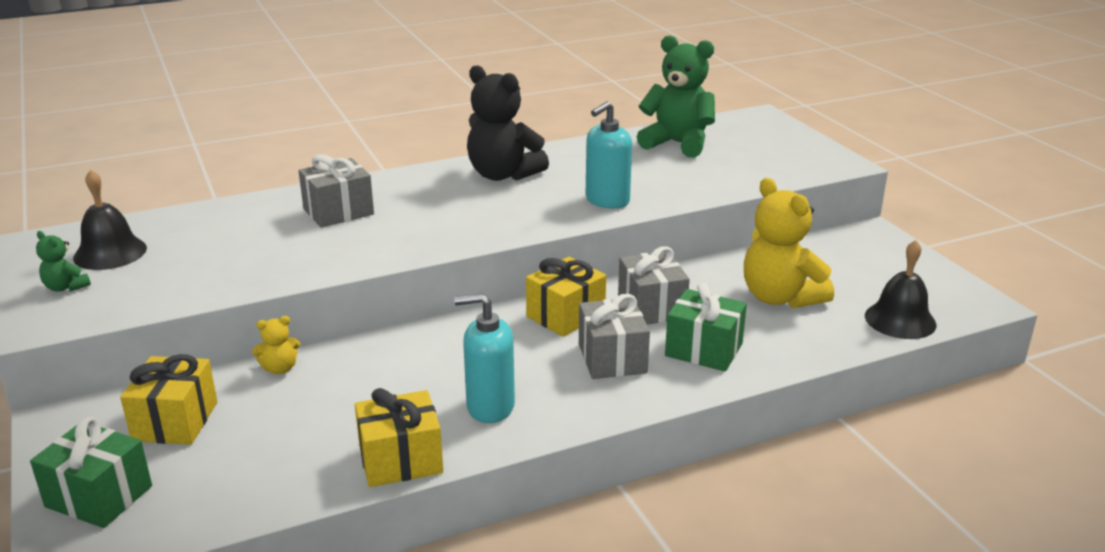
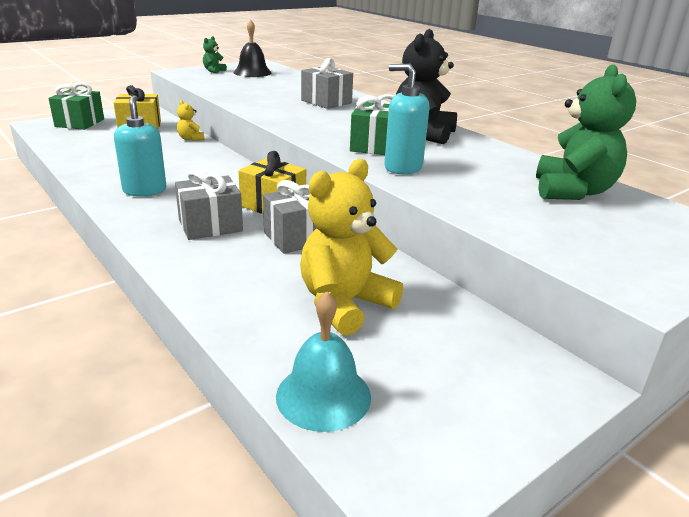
camera: 75 degrees right, 0 degrees up
yellow gift [355,388,443,487] -> none
green gift [665,283,747,372] -> green gift moved to [350,94,394,155]
black bell [865,240,937,339] -> turquoise bell [276,291,371,432]

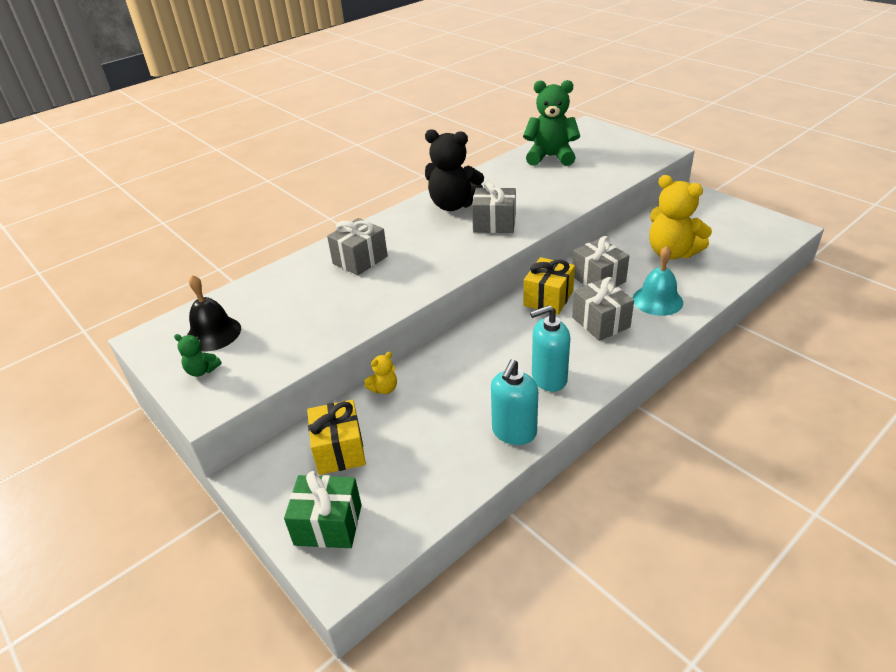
camera: 90 degrees left, 10 degrees up
turquoise bell [276,291,371,432] -> turquoise bell moved to [633,246,683,316]
green gift [350,94,394,155] -> grey gift [472,181,516,233]
turquoise soap dispenser [384,64,429,174] -> turquoise soap dispenser moved to [491,359,538,445]

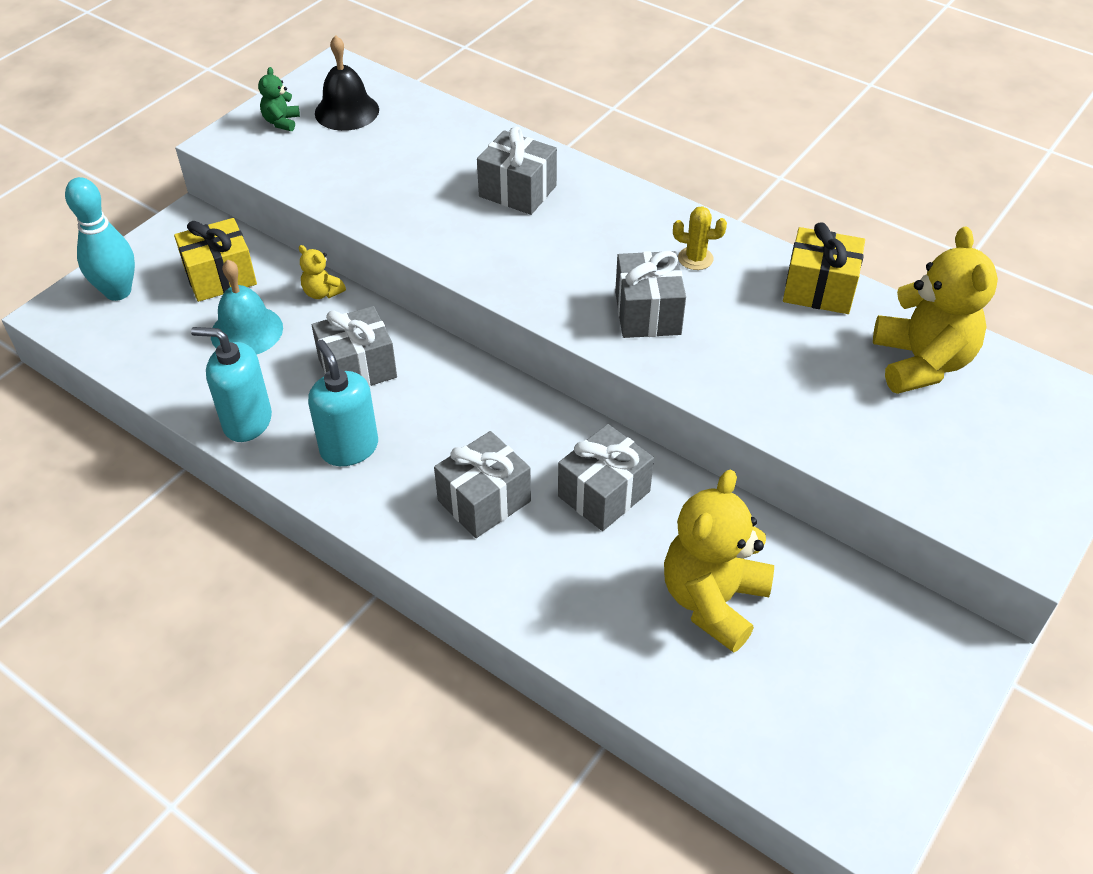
camera: 75 degrees right, 10 degrees up
green gift [284,471,362,548] -> turquoise bowling pin [65,177,135,301]
black teddy bear [425,129,484,211] -> yellow cactus [673,206,727,270]
green teddy bear [523,80,580,166] -> yellow teddy bear [873,227,998,394]
yellow gift [523,257,575,315] -> yellow gift moved to [783,222,865,314]
turquoise bell [633,246,683,316] -> turquoise bell moved to [211,260,283,355]
none -> grey gift [312,306,397,387]

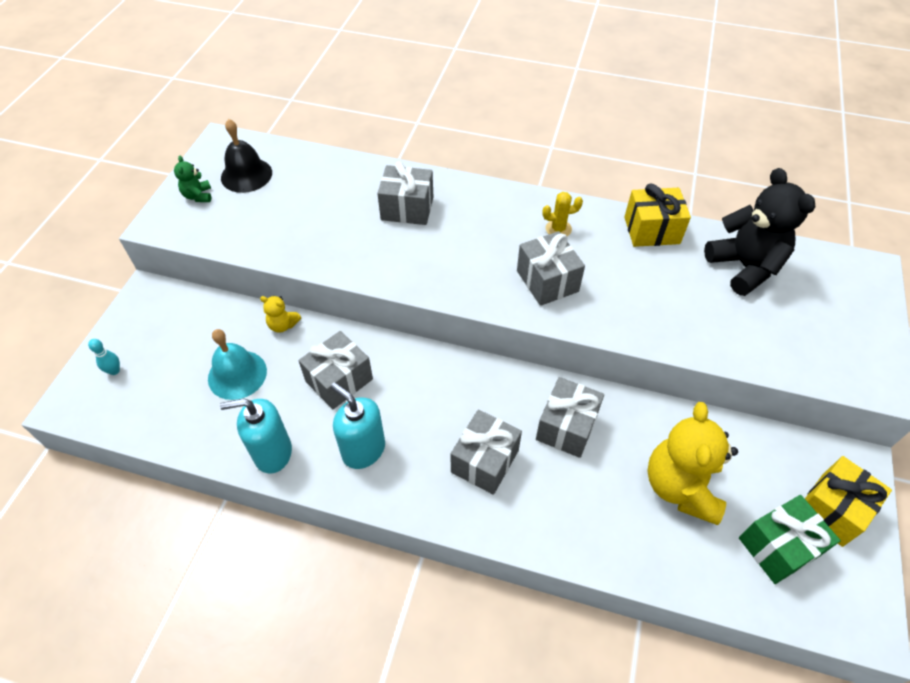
camera: 20 degrees left, 5 degrees up
turquoise bowling pin [65,177,135,301] -> turquoise bowling pin [88,339,120,375], size x0.46
yellow gift [174,218,257,302] -> yellow gift moved to [805,456,892,547]
yellow teddy bear [873,227,998,394] -> black teddy bear [704,168,815,296]
none -> green gift [739,495,841,584]

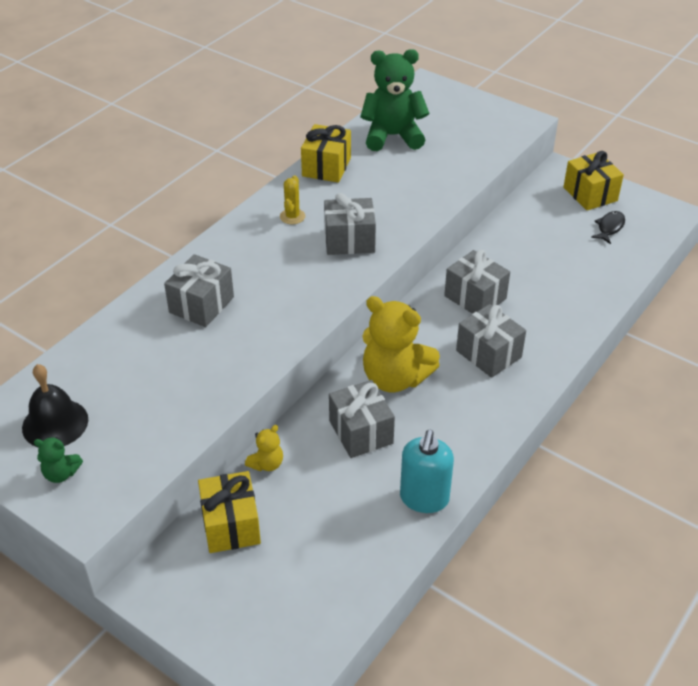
camera: 70 degrees left, 10 degrees down
turquoise bowling pin [88,339,120,375] -> none
turquoise bell [208,329,267,400] -> none
turquoise soap dispenser [331,382,385,469] -> none
yellow teddy bear [647,402,738,525] -> yellow teddy bear moved to [362,296,440,393]
black teddy bear [704,168,815,296] -> green teddy bear [360,49,429,151]
green gift [739,495,841,584] -> black fish [591,211,625,244]
none -> yellow gift [198,471,261,553]

